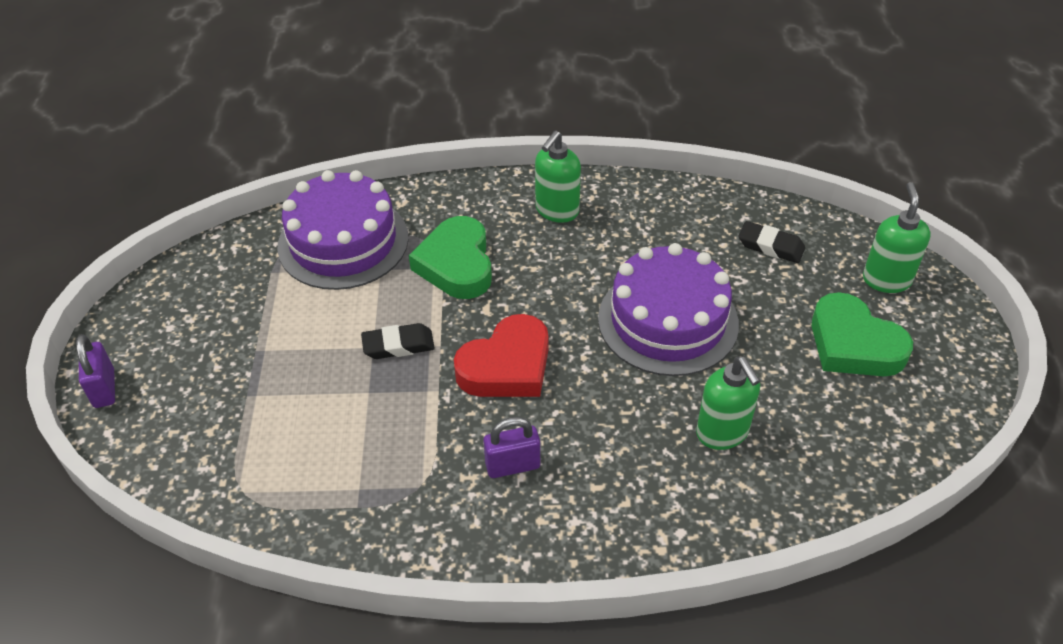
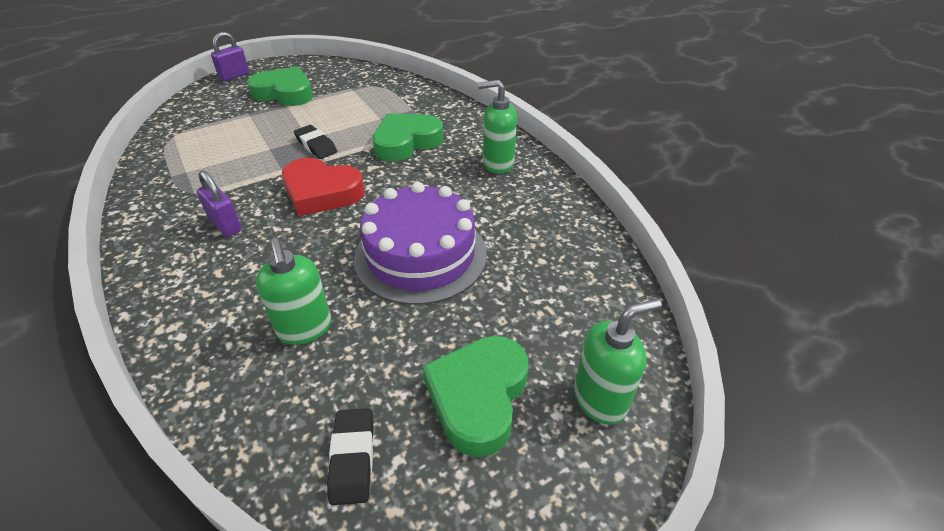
camera: 60 degrees right, 5 degrees down
purple cake [277,170,408,290] -> none
green soap dispenser [696,356,760,450] -> green soap dispenser turned 60 degrees counterclockwise [256,238,331,345]
black eraser [738,221,805,263] -> black eraser moved to [327,408,373,505]
none -> green heart [247,67,313,106]

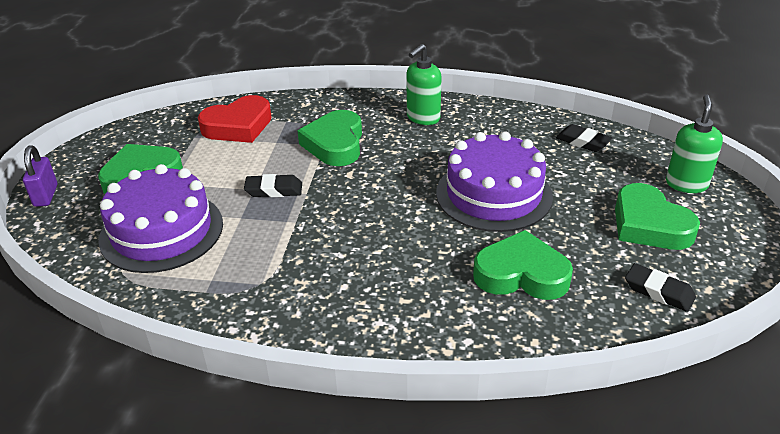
camera: 50 degrees left, 5 degrees down
purple padlock [197,170,242,237] -> none
green soap dispenser [256,238,331,345] -> green heart [473,230,573,300]
red heart [282,158,365,216] -> red heart moved to [198,95,272,143]
none -> purple cake [98,164,223,273]
none -> black eraser [556,124,612,152]

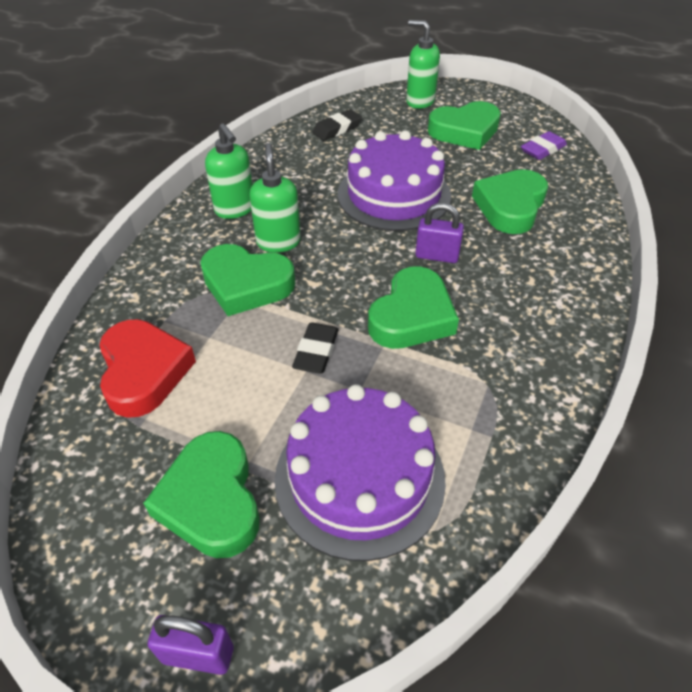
camera: 75 degrees left, 10 degrees up
black eraser [625,263,696,312] -> purple eraser [521,131,567,160]
none -> green soap dispenser [249,143,301,253]
none -> green heart [368,266,459,349]
none -> purple padlock [415,203,464,263]

